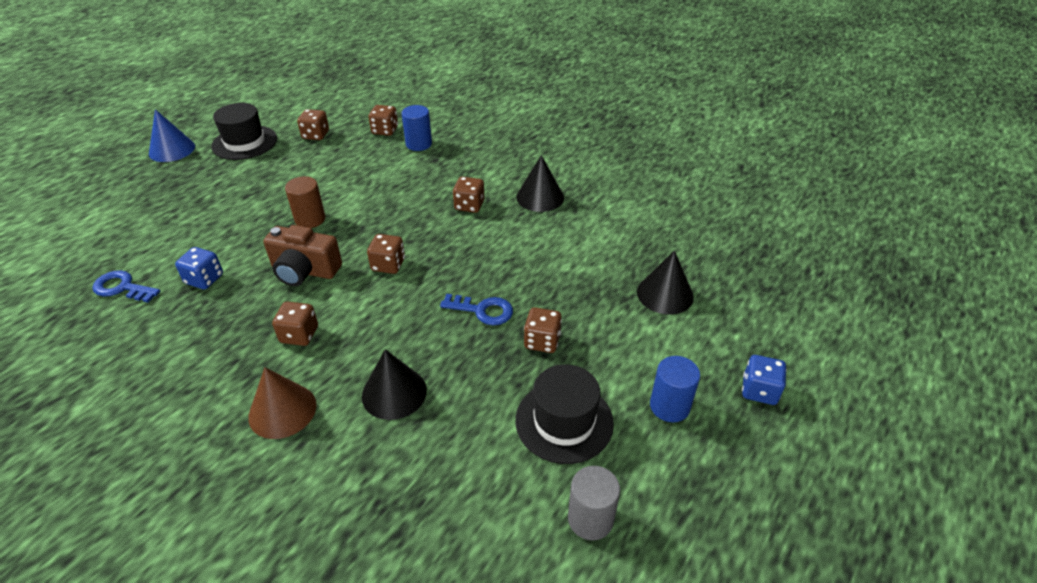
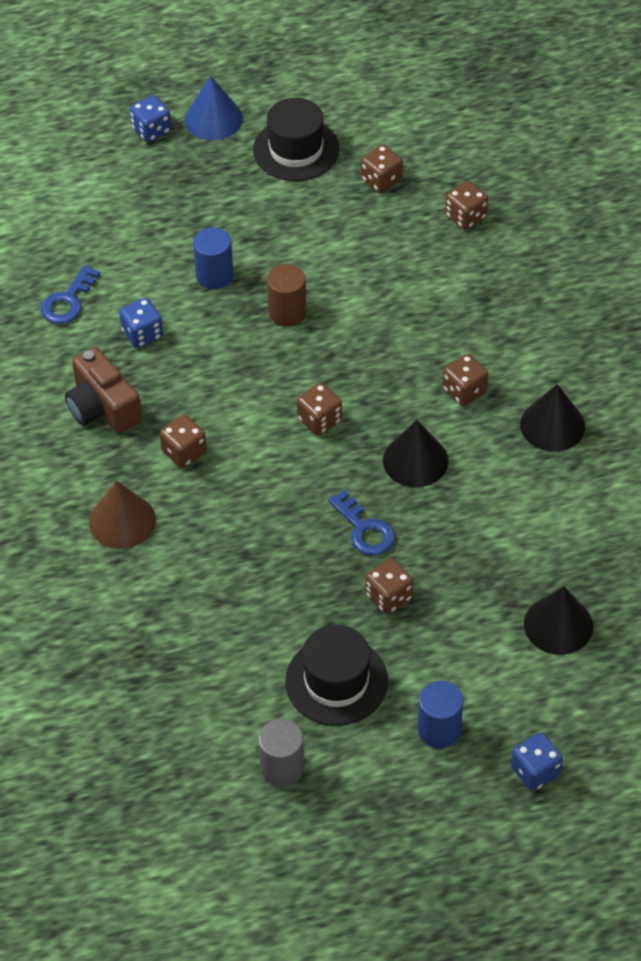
camera: 40 degrees right, 10 degrees up
blue key [92,270,160,303] -> blue key turned 120 degrees counterclockwise [41,265,100,324]
brown camera [263,225,342,286] -> brown camera moved to [65,347,142,434]
black cone [362,349,427,420] -> black cone moved to [383,420,448,487]
blue cylinder [401,105,432,151] -> blue cylinder moved to [193,227,234,289]
none -> blue dice [130,95,171,142]

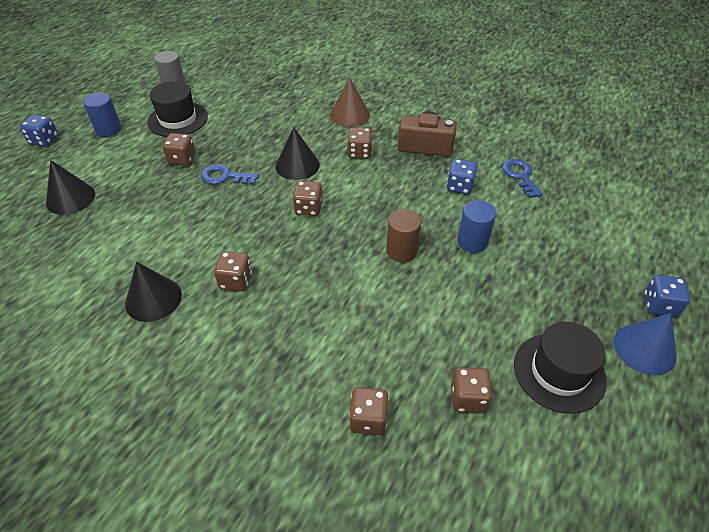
camera: 135 degrees right, 5 degrees down
black cone [383,420,448,487] -> black cone moved to [275,127,320,180]

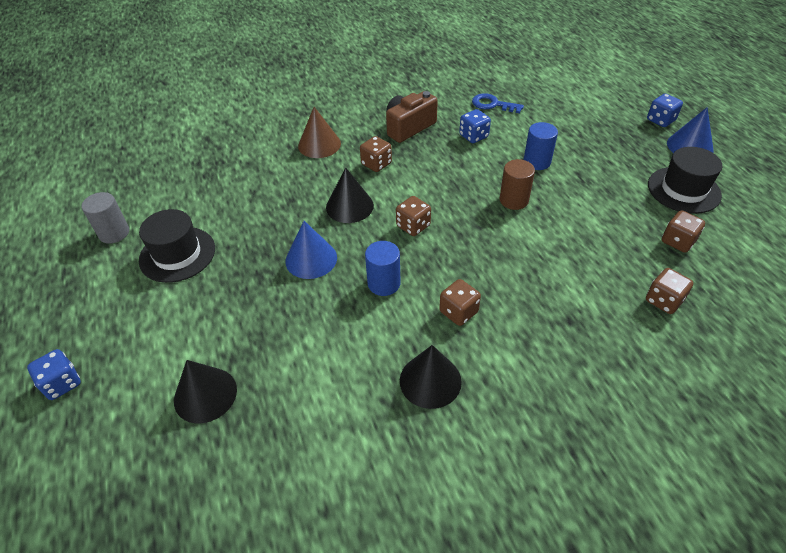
camera: 50 degrees left, 0 degrees up
blue cylinder [83,92,121,137] -> blue cylinder moved to [365,241,401,296]
brown dice [163,133,195,166] -> none
blue key [201,164,259,185] -> blue cone [285,221,337,279]

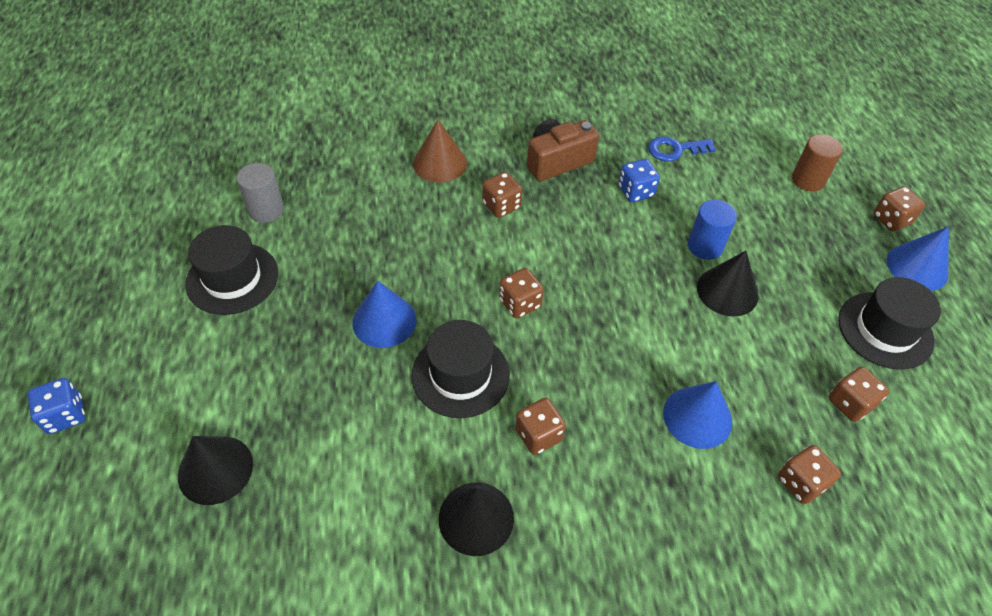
camera: 10 degrees right, 5 degrees up
grey cylinder [82,192,129,244] -> grey cylinder moved to [237,163,284,223]
black cone [326,167,374,223] -> black cone moved to [697,251,759,316]
blue cylinder [365,241,401,296] -> black hat [412,320,510,418]
blue key [472,93,524,113] -> blue key turned 45 degrees counterclockwise [648,136,716,162]
brown cylinder [499,159,535,210] -> brown cylinder moved to [792,134,843,192]
blue dice [647,94,683,127] -> brown dice [873,186,925,232]
none -> blue cone [663,381,733,449]

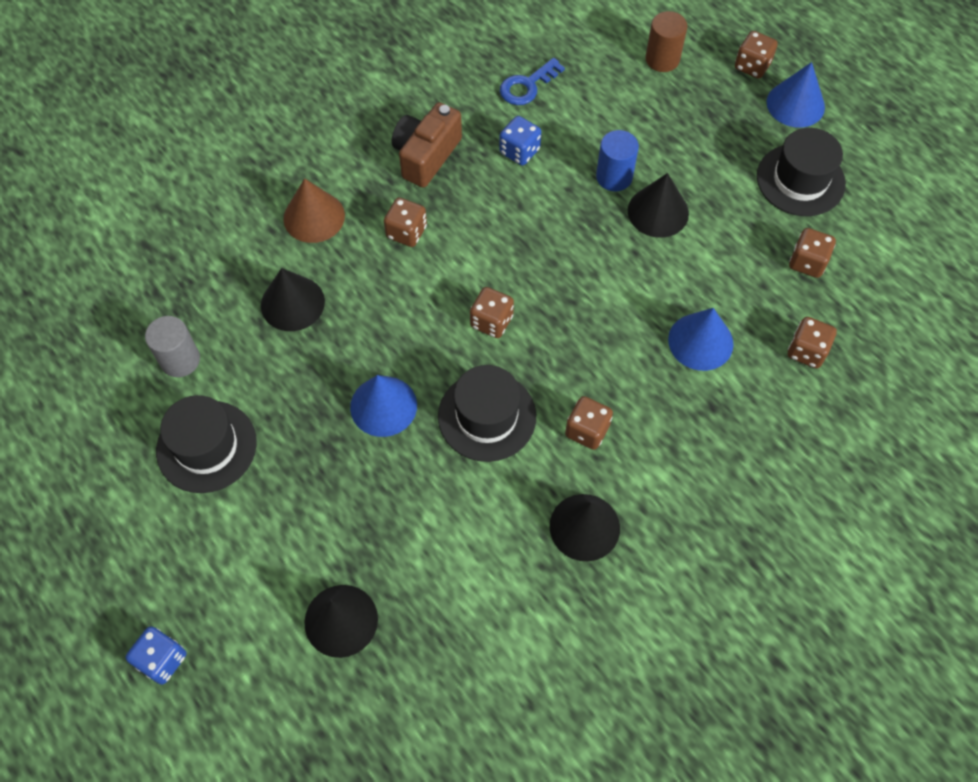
camera: 30 degrees left, 10 degrees up
none -> black cone [261,268,325,331]

